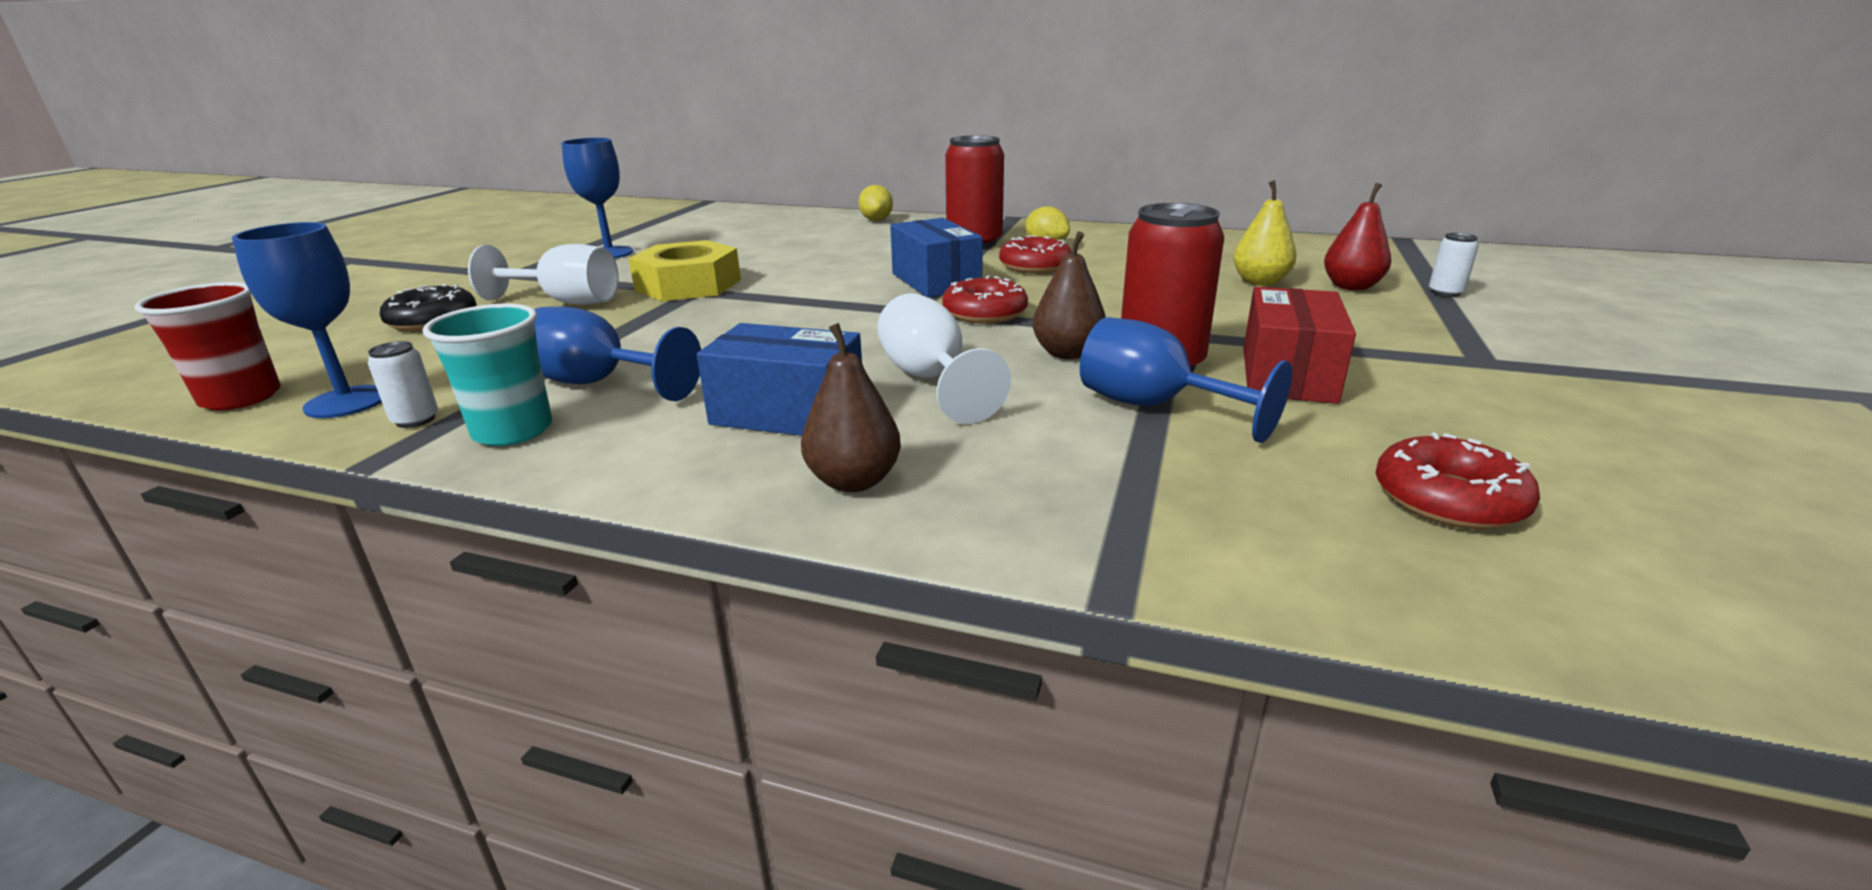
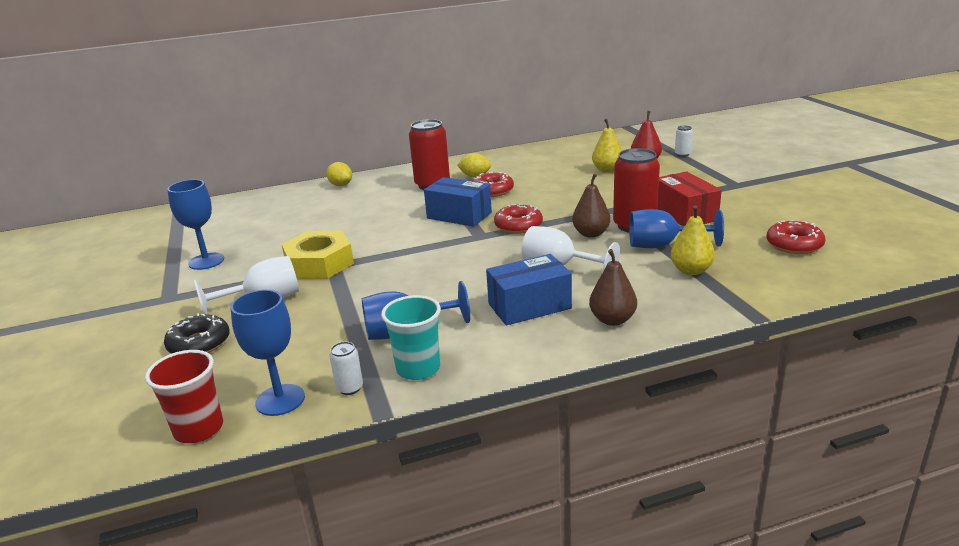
camera: 35 degrees left, 0 degrees up
none -> yellow pear [671,205,715,275]

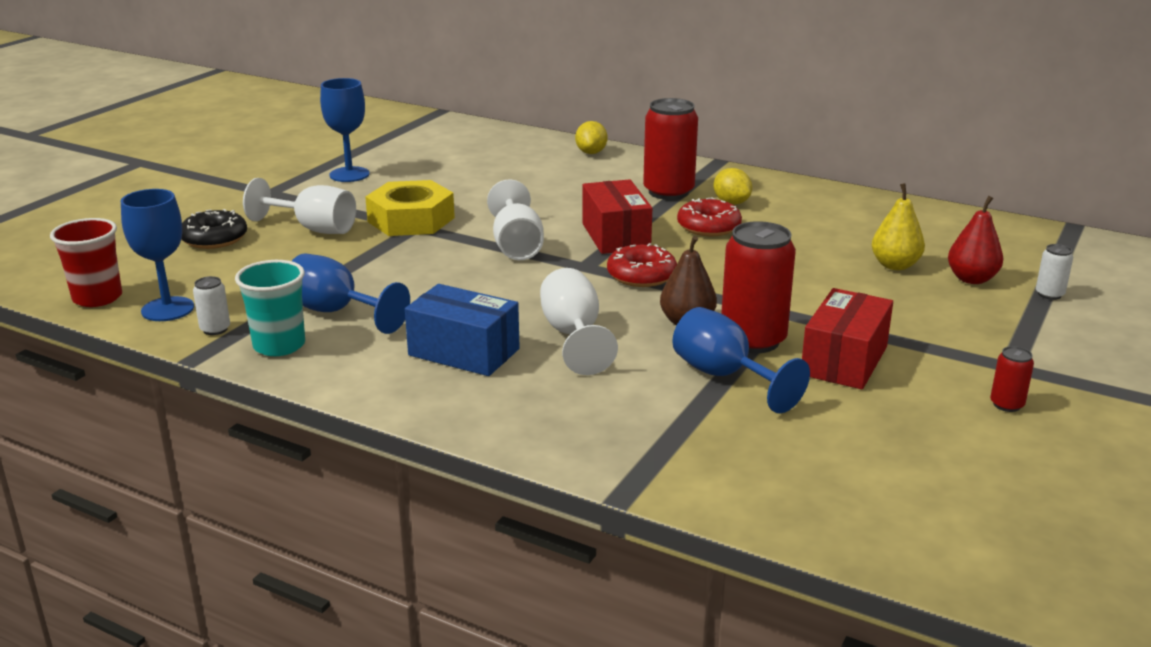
camera: 45 degrees right, 0 degrees up
blue box [424,177,492,227] -> red box [582,179,652,254]
brown pear [589,249,637,326] -> none
yellow pear [671,205,715,275] -> none
red donut [766,220,826,254] -> none
none -> white goblet [487,179,544,260]
none -> red can [990,346,1034,412]

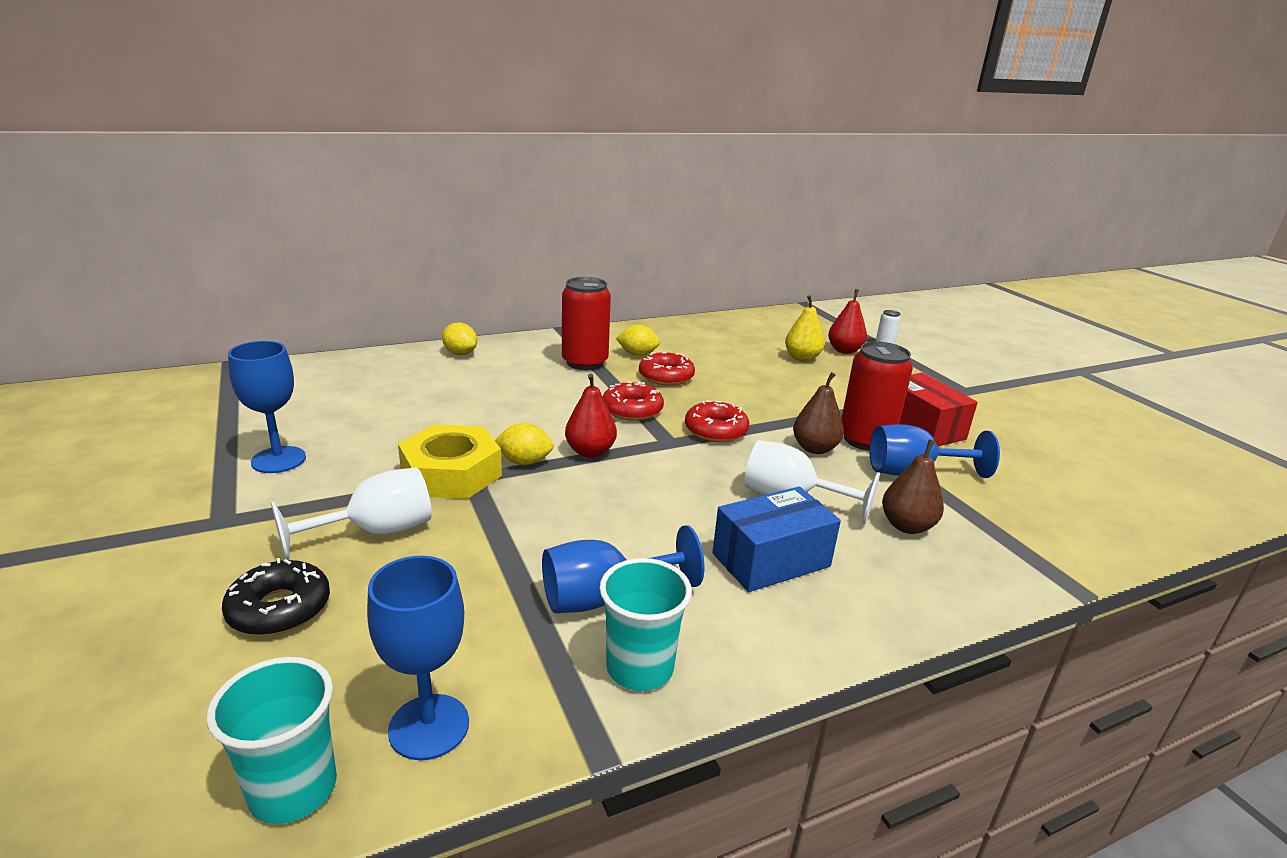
camera: 55 degrees left, 0 degrees up
red cup [50,218,122,307] -> turquoise cup [206,657,337,824]
white can [193,276,230,335] -> none
white goblet [487,179,544,260] -> red pear [565,373,617,458]
red box [582,179,652,254] -> red donut [603,381,664,421]
red can [990,346,1034,412] -> none
none -> yellow lemon [495,423,554,465]
none -> brown pear [882,439,944,534]

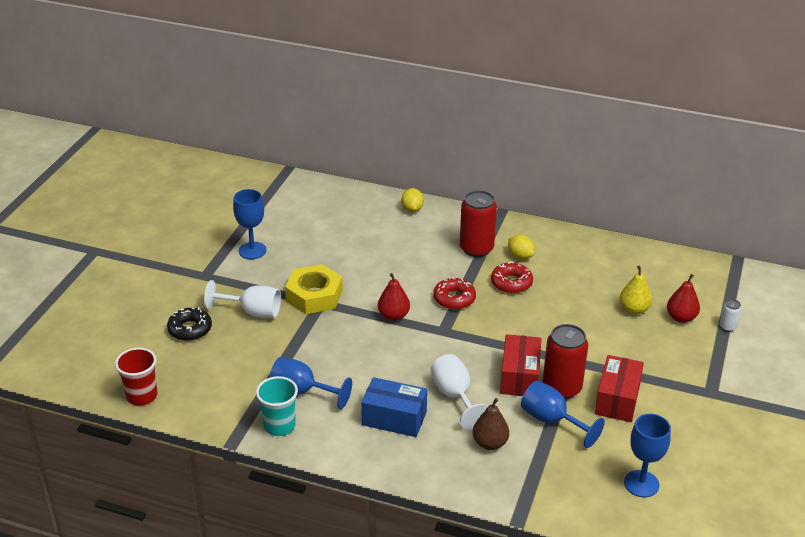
camera: 45 degrees right, 10 degrees up
turquoise cup [206,657,337,824] -> red cup [115,347,157,406]
blue goblet [367,556,469,760] -> blue goblet moved to [624,414,671,497]
yellow lemon [495,423,554,465] -> none
red donut [685,400,749,442] -> none
brown pear [793,372,844,454] -> red box [500,334,541,396]

